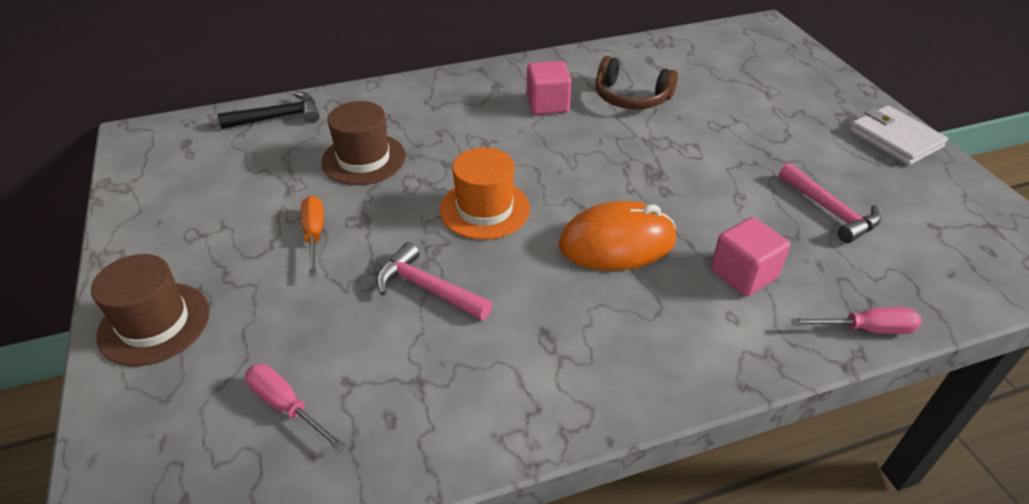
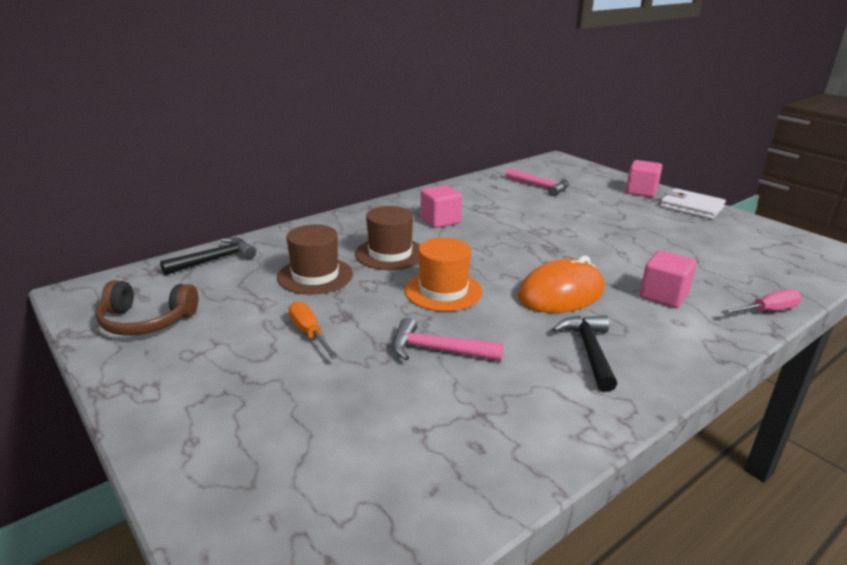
camera: 20 degrees left, 15 degrees down
brown hat [91,254,210,366] -> brown hat moved to [355,206,420,270]
pink screwdriver [245,364,345,451] -> none
brown headphones [595,56,678,109] -> brown headphones moved to [95,280,198,336]
pink hammer [779,163,881,243] -> pink hammer moved to [506,168,569,196]
none -> black hammer [552,315,617,392]
none -> pink cube [626,160,662,197]

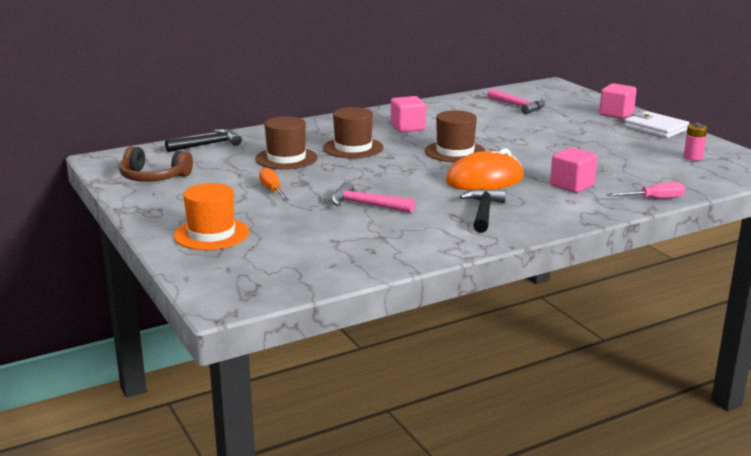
camera: 10 degrees right, 5 degrees down
orange hat [405,238,483,311] -> orange hat moved to [174,183,249,250]
none -> brown hat [425,110,486,162]
none -> pink battery [684,123,707,161]

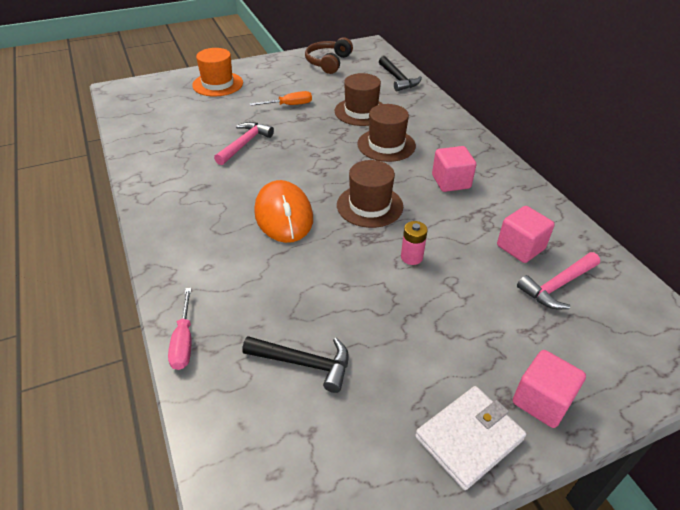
camera: 95 degrees right, 20 degrees up
black hammer [460,189,506,233] -> black hammer moved to [242,336,349,393]
pink cube [550,147,597,193] -> pink cube moved to [497,206,555,263]
pink battery [684,123,707,161] -> pink battery moved to [401,221,428,265]

